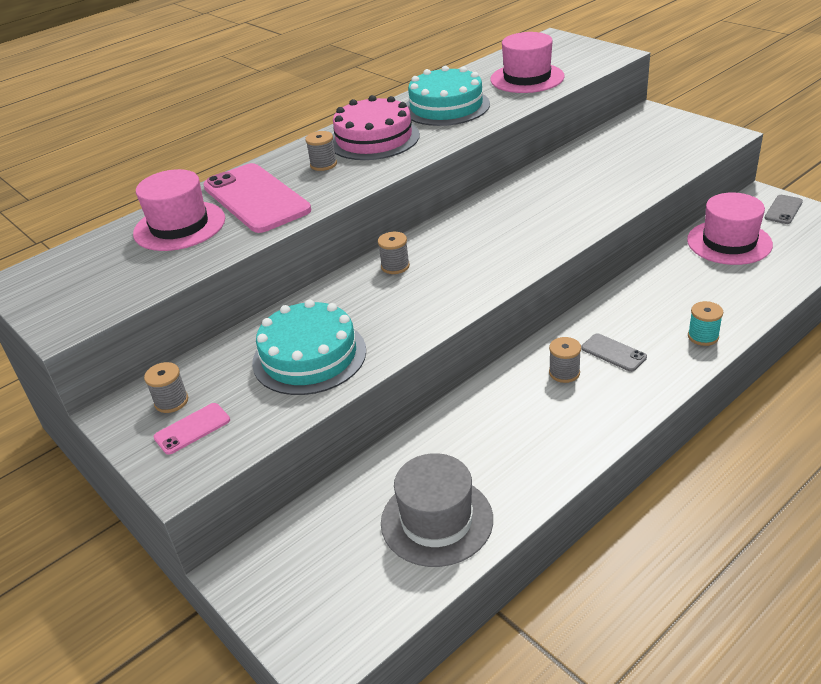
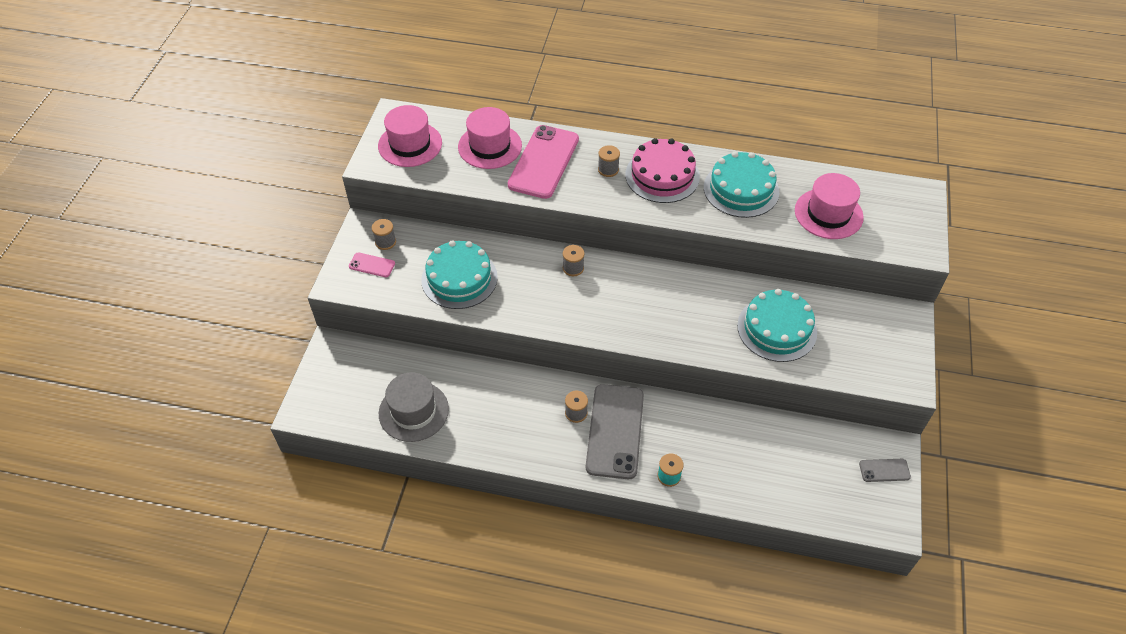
camera: 50 degrees right, 15 degrees up
grey phone [581,333,647,372] -> grey phone [586,384,644,479], size x2.22
pink hat [687,192,773,265] -> pink hat moved to [378,105,442,167]
none -> turquoise cake [737,289,817,362]

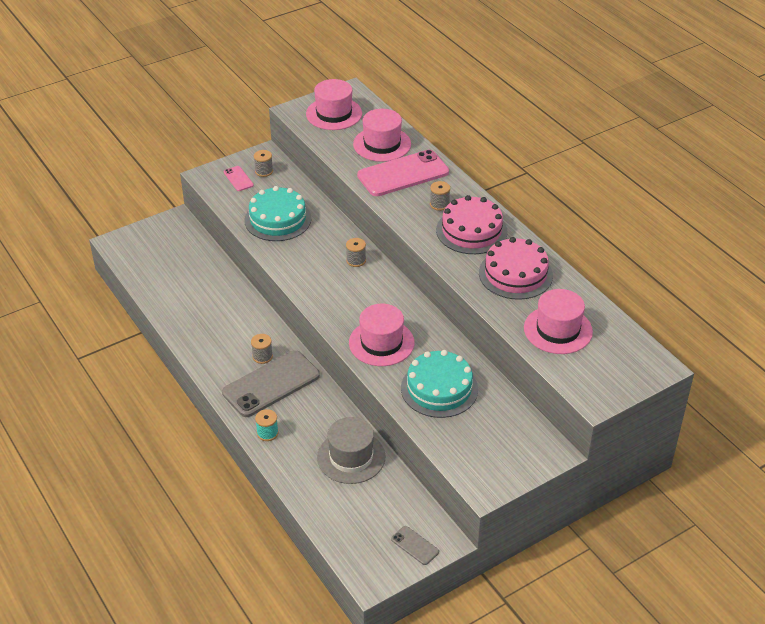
camera: 45 degrees right, 10 degrees down
grey hat [379,373,449,442] -> grey hat moved to [317,417,385,484]
turquoise cake [704,152,779,218] -> pink cake [479,237,553,300]
none -> pink hat [349,304,414,366]

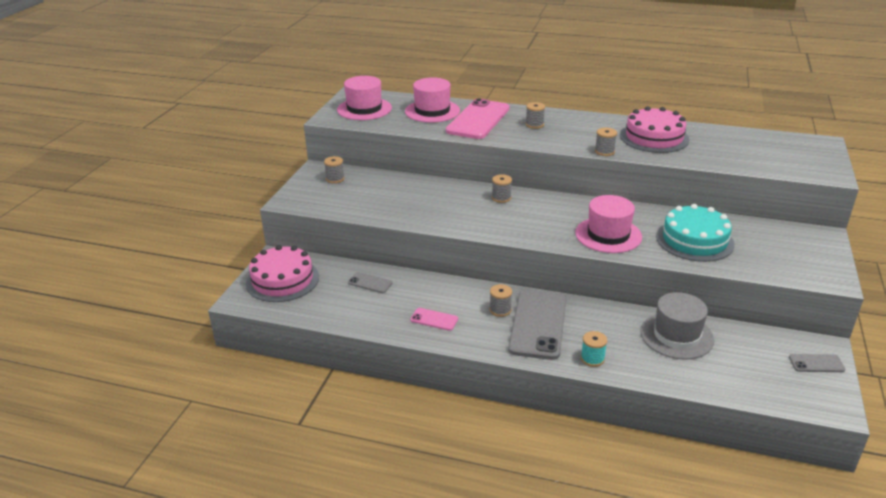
camera: 40 degrees left, 10 degrees down
pink phone [224,166,254,191] -> pink phone moved to [410,308,458,331]
turquoise cake [244,186,311,241] -> none
pink cake [436,195,508,254] -> pink cake moved to [246,245,319,302]
pink hat [524,289,593,354] -> none
none -> grey phone [348,272,393,293]
none -> grey spool [595,128,617,156]

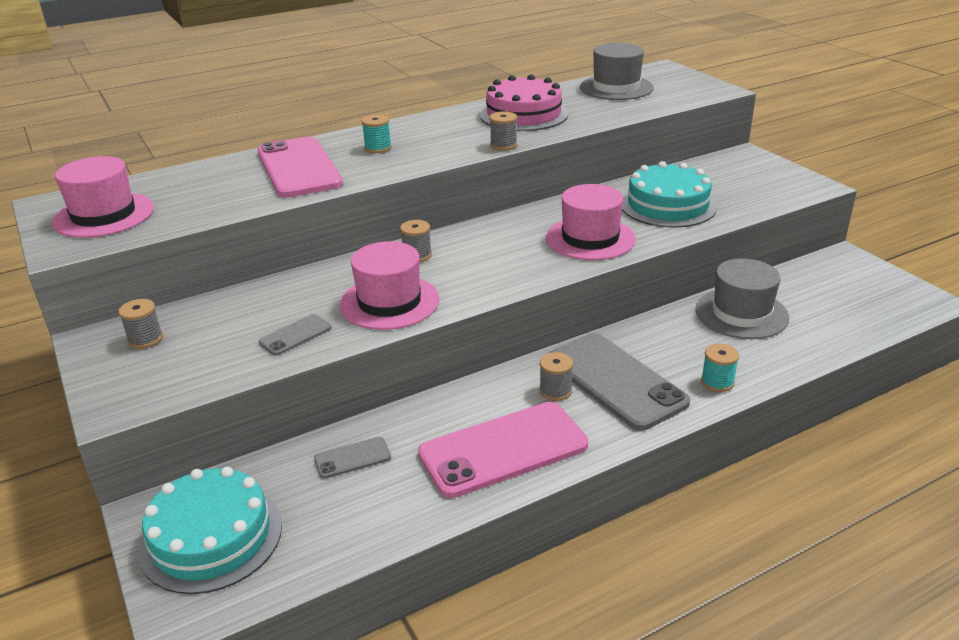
camera: 45 degrees left, 0 degrees up
pink cake [246,245,319,302] -> turquoise cake [139,467,282,594]
pink hat [405,77,460,123] -> pink hat moved to [339,241,439,330]
pink phone [410,308,458,331] -> pink phone [418,402,588,498], size x2.22
grey spool [526,102,545,129] -> turquoise spool [362,114,392,153]
grey phone [789,354,845,372] -> grey phone moved to [259,314,331,355]
none -> grey hat [580,43,654,100]

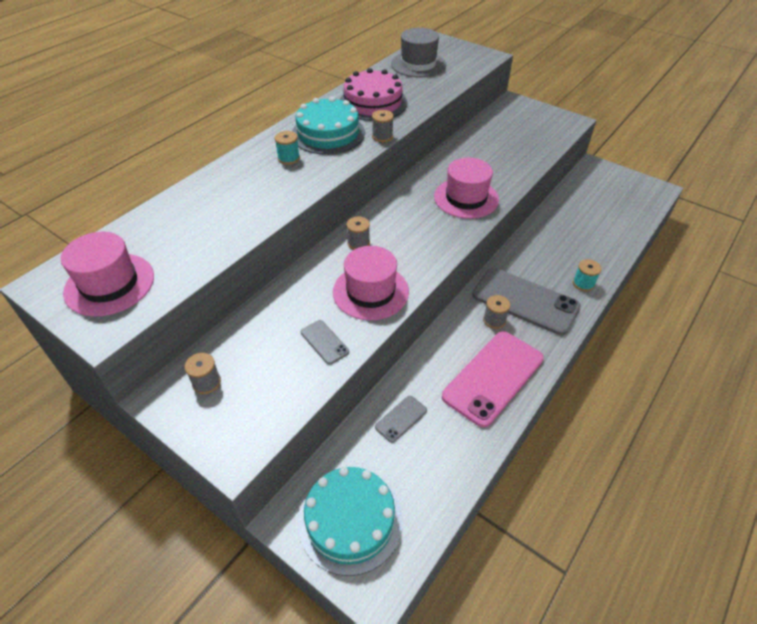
camera: 25 degrees left, 15 degrees up
pink phone [257,137,343,198] -> none
grey phone [259,314,331,355] -> grey phone turned 60 degrees counterclockwise [301,320,349,365]
turquoise cake [622,161,717,228] -> turquoise cake moved to [292,96,365,154]
grey hat [695,259,789,339] -> none

